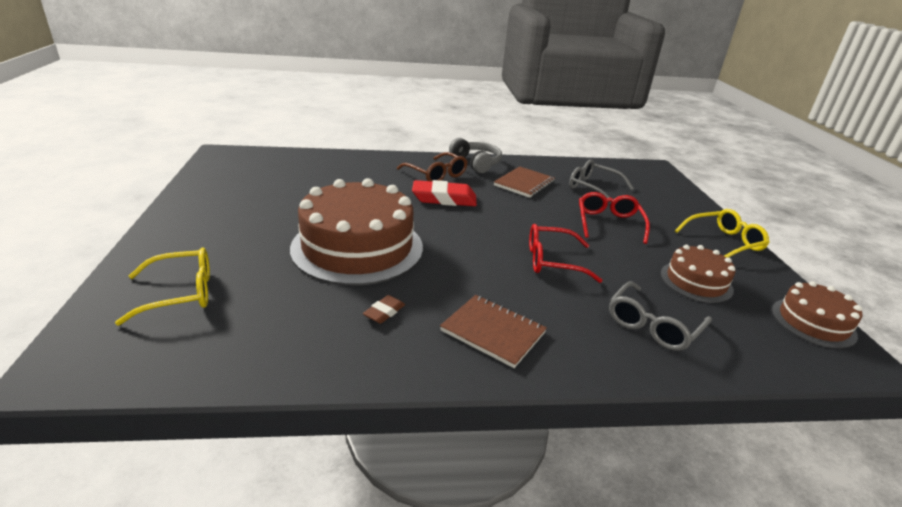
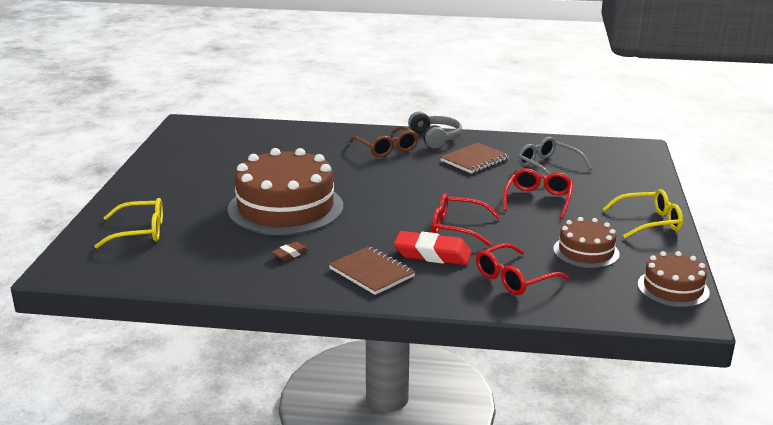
camera: 15 degrees right, 5 degrees down
red eraser [412,180,477,206] -> red eraser moved to [394,231,472,265]
grey glasses [609,281,712,351] -> red glasses [476,243,569,295]

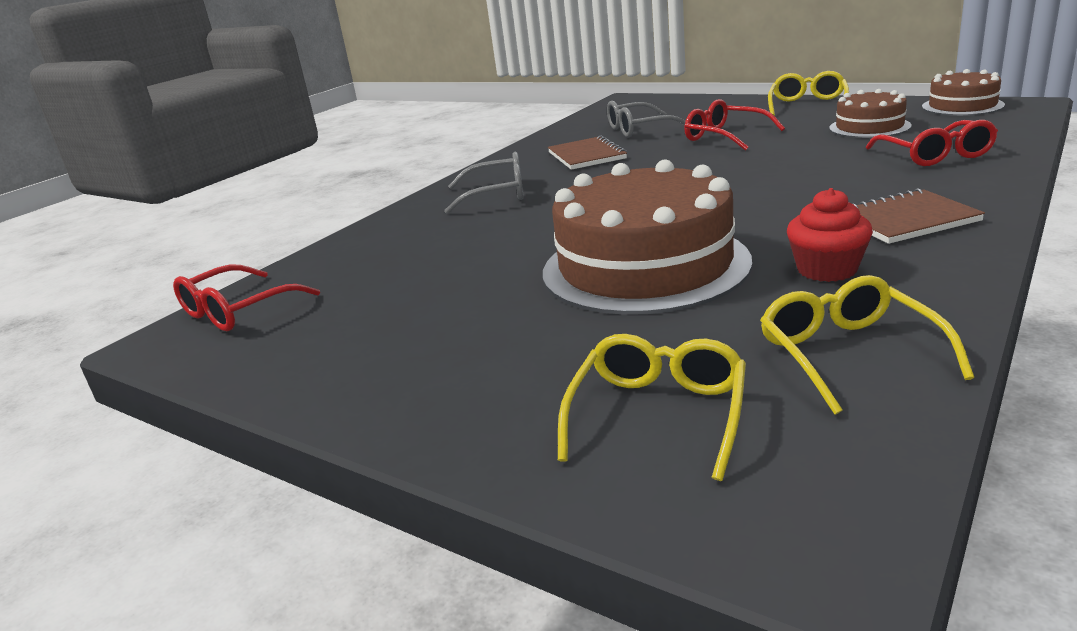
camera: 60 degrees left, 0 degrees up
brown eraser [272,242,309,261] -> red cupcake [787,188,873,282]
brown glasses [349,126,419,157] -> grey glasses [444,152,524,214]
red eraser [394,231,472,265] -> none
grey headphones [408,111,462,148] -> none
red glasses [432,194,501,247] -> red glasses moved to [173,265,320,331]
none -> yellow glasses [760,275,974,415]

